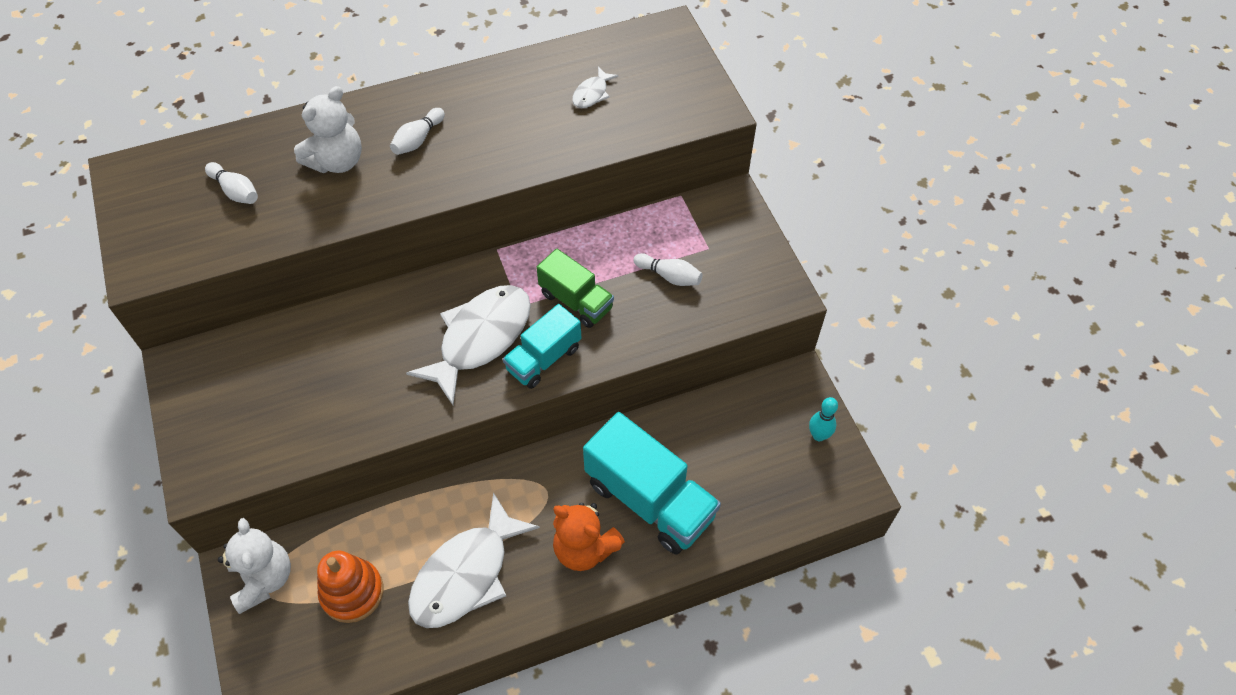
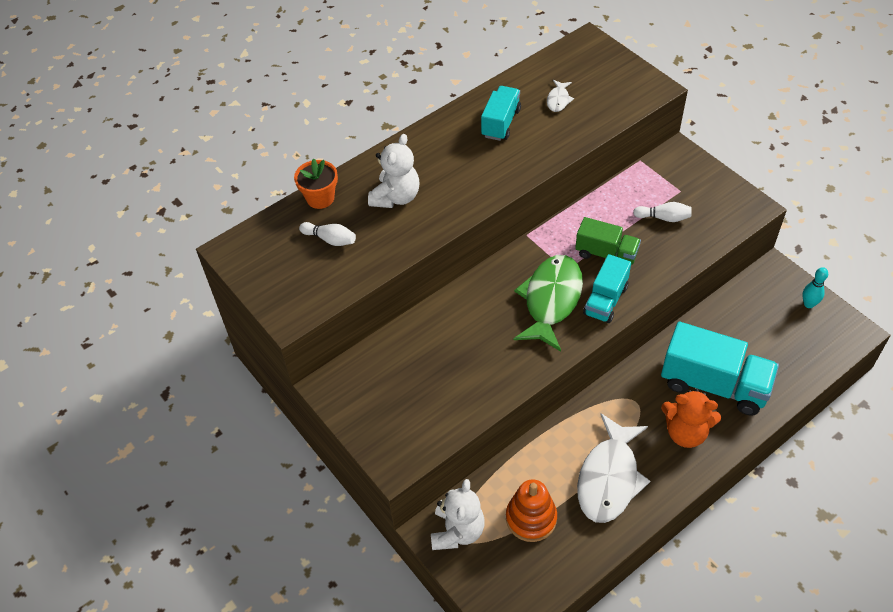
camera: 15 degrees left, 5 degrees down
white teddy bear [218,518,291,614] -> white teddy bear turned 45 degrees clockwise [431,479,485,550]
white bowling pin [390,108,445,155] -> none
white fish [406,285,531,405] -> green fish [513,255,583,351]
none -> orange flower pot [294,158,338,209]
none -> turquoise truck [481,86,521,141]

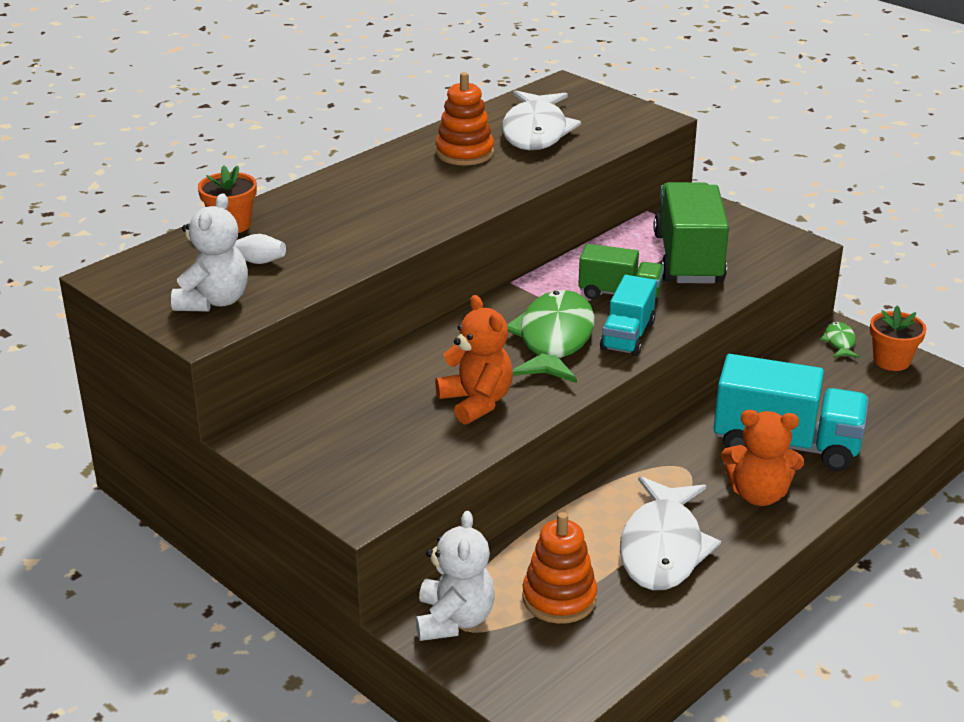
camera: 10 degrees left, 20 degrees down
white teddy bear [368,134,419,208] -> white teddy bear moved to [171,193,248,312]
turquoise truck [481,86,521,141] -> orange stacking toy [436,72,494,165]
white fish [547,80,574,112] -> white fish [502,90,581,150], size x2.27
white bowling pin [633,202,692,222] -> green truck [654,182,729,283]
turquoise bowling pin [802,267,828,308] -> orange flower pot [870,306,926,371]
none -> orange teddy bear [435,295,513,425]
none -> green fish [820,322,859,358]

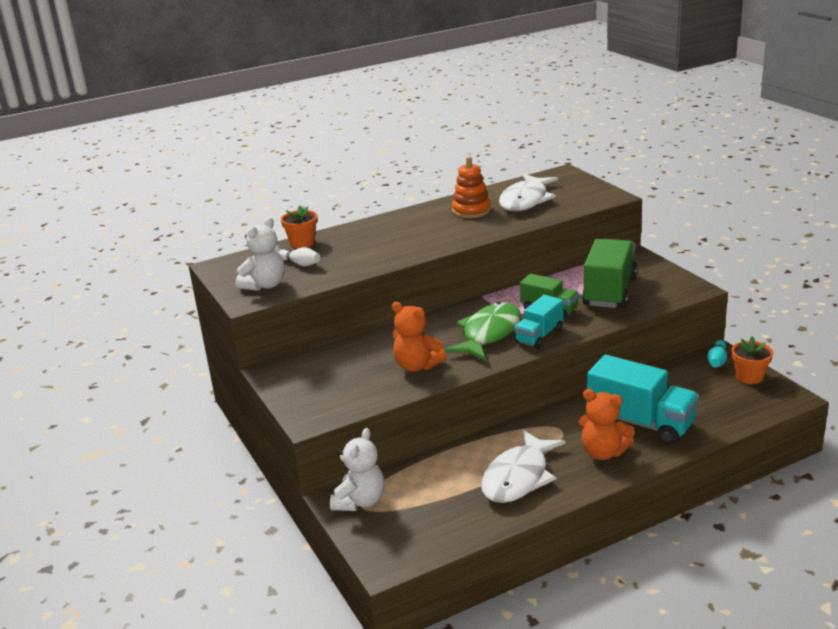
camera: 20 degrees right, 5 degrees down
orange teddy bear [435,295,513,425] -> orange teddy bear turned 135 degrees clockwise [392,302,447,372]
orange stacking toy [522,512,597,624] -> none
green fish [820,322,859,358] -> turquoise bowling pin [707,340,727,367]

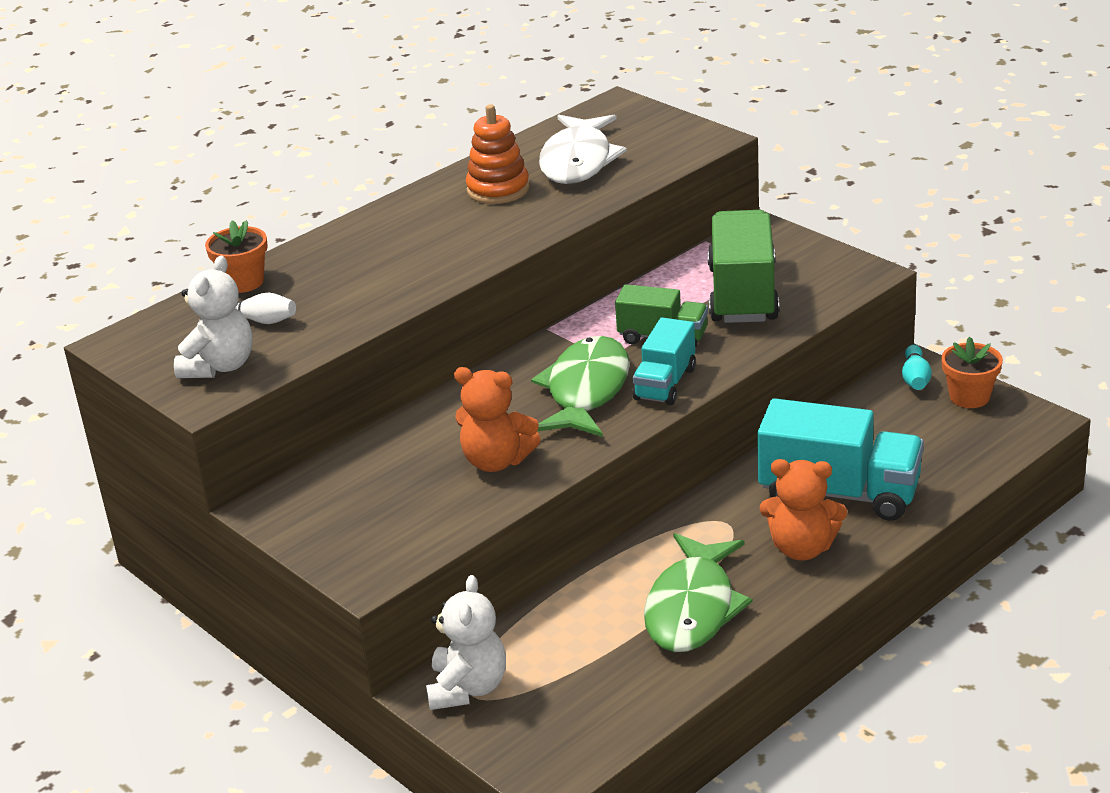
camera: 15 degrees left, 5 degrees up
white fish [481,430,565,503] -> green fish [644,533,753,652]

